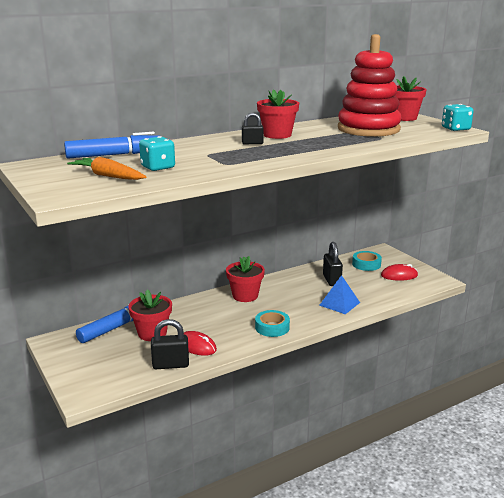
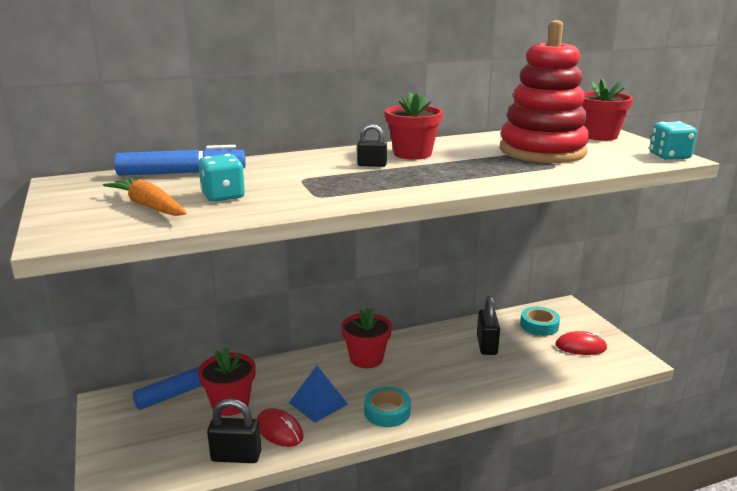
camera: 10 degrees right, 0 degrees up
blue pyramid [319,275,360,314] -> blue pyramid moved to [289,366,348,423]

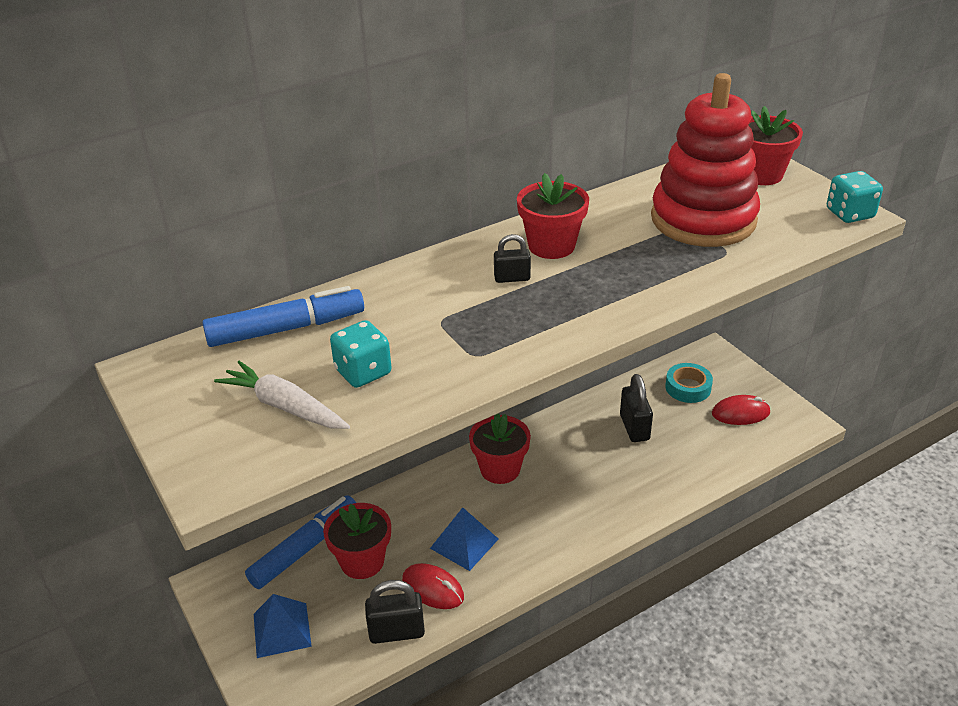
camera: 10 degrees left, 15 degrees up
orange carrot [103,178,187,216] -> white carrot [214,361,350,429]
turquoise tape [364,387,411,427] -> none
none -> blue pyramid [254,594,312,658]

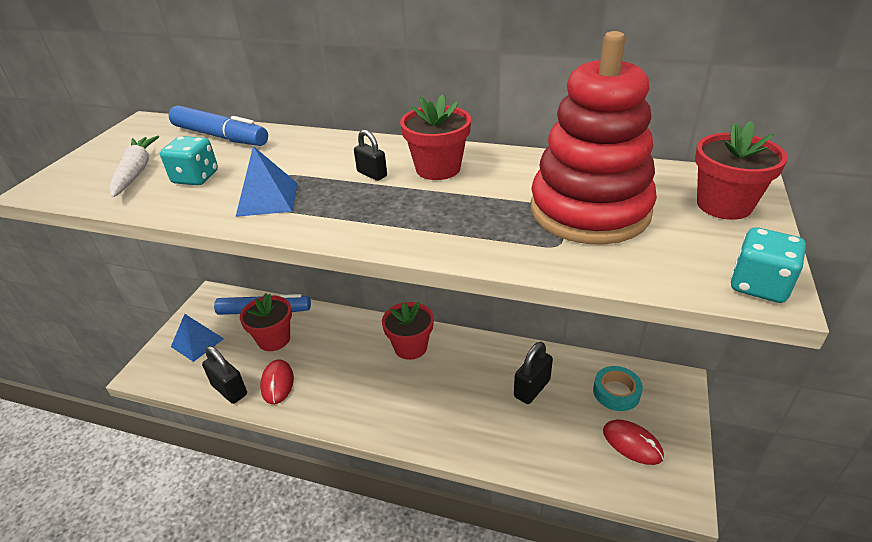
camera: 50 degrees right, 0 degrees up
blue pyramid [430,508,498,571] -> blue pyramid moved to [236,146,298,217]

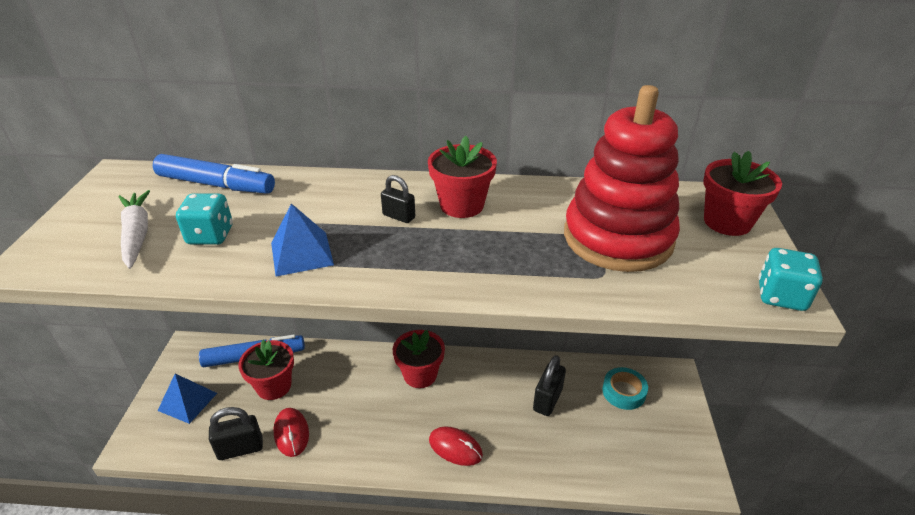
camera: 15 degrees left, 0 degrees up
black padlock [202,346,247,404] -> black padlock turned 45 degrees counterclockwise [209,407,263,460]
red mouse [603,419,664,465] -> red mouse moved to [429,426,483,466]

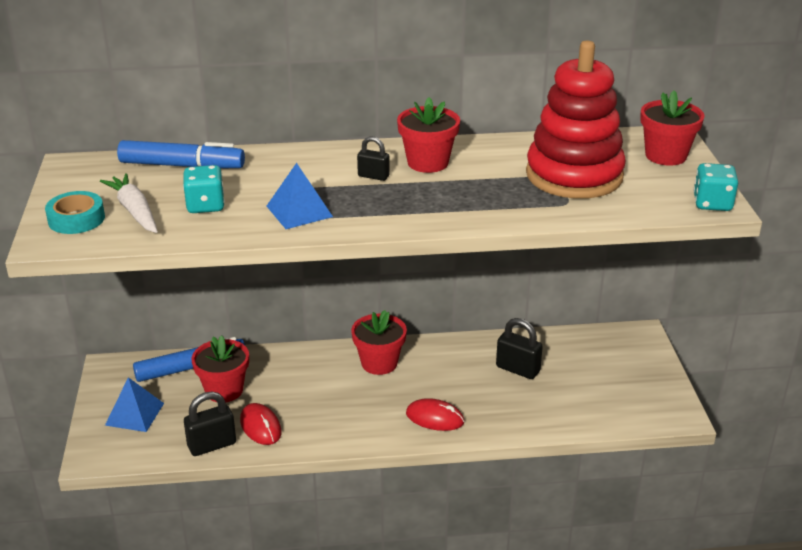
camera: 10 degrees left, 5 degrees down
black padlock [533,355,566,416] -> black padlock turned 75 degrees counterclockwise [496,318,543,379]
turquoise tape [602,367,648,410] -> turquoise tape moved to [45,191,105,234]

